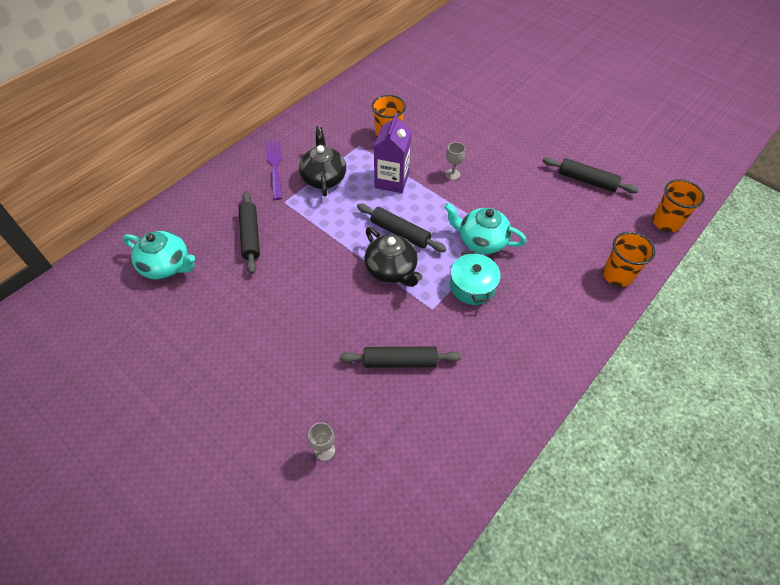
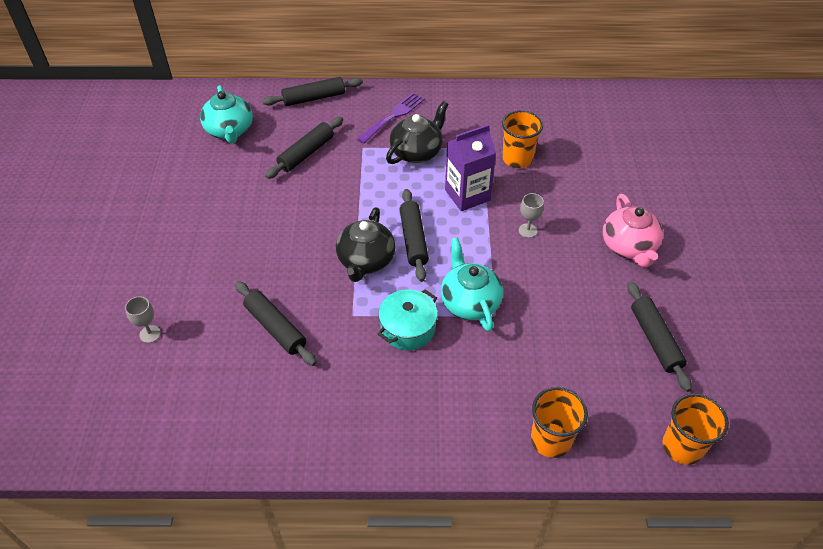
camera: 50 degrees right, 5 degrees down
none -> black rolling pin [263,77,363,106]
none -> pink teapot [603,194,663,268]

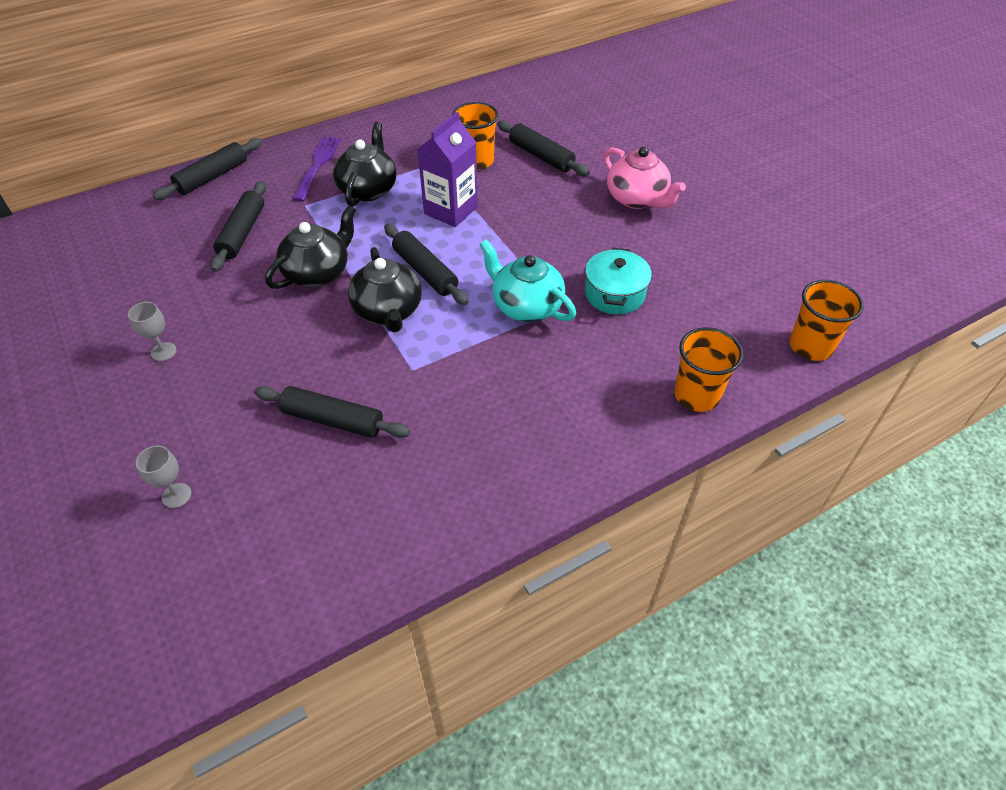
camera: 30 degrees left, 0 degrees up
turquoise teapot [200,85,253,144] -> none
turquoise pot [378,289,437,350] -> turquoise pot moved to [585,248,652,315]
grey goblet [519,193,544,238] -> grey goblet moved to [128,302,177,361]
black rolling pin [627,281,692,392] -> black rolling pin moved to [497,120,590,176]
none -> black teapot [265,205,356,289]

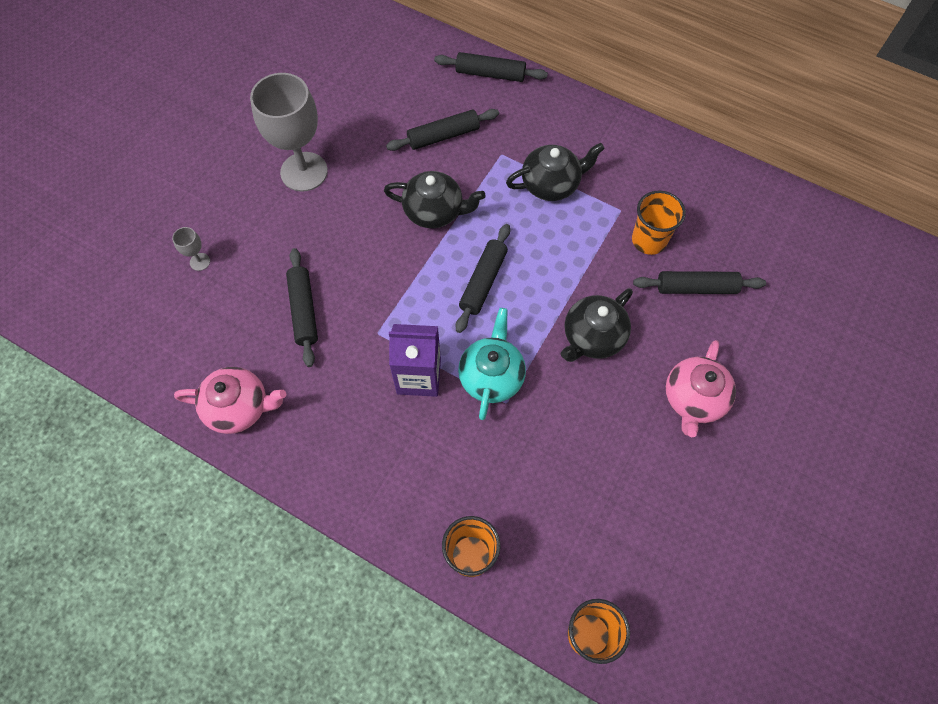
camera: 60 degrees right, 15 degrees up
grey goblet [128,302,177,361] -> grey goblet [250,73,328,191], size x2.45
purple fork [293,137,341,202] -> none
black teapot [348,247,422,332] -> black teapot moved to [561,288,633,362]
purple carton [417,112,478,227] -> purple carton moved to [389,324,441,397]
black rolling pin [497,120,590,176] -> black rolling pin turned 75 degrees clockwise [633,271,766,294]
turquoise pot [585,248,652,315] -> none
none -> pink teapot [174,367,286,434]

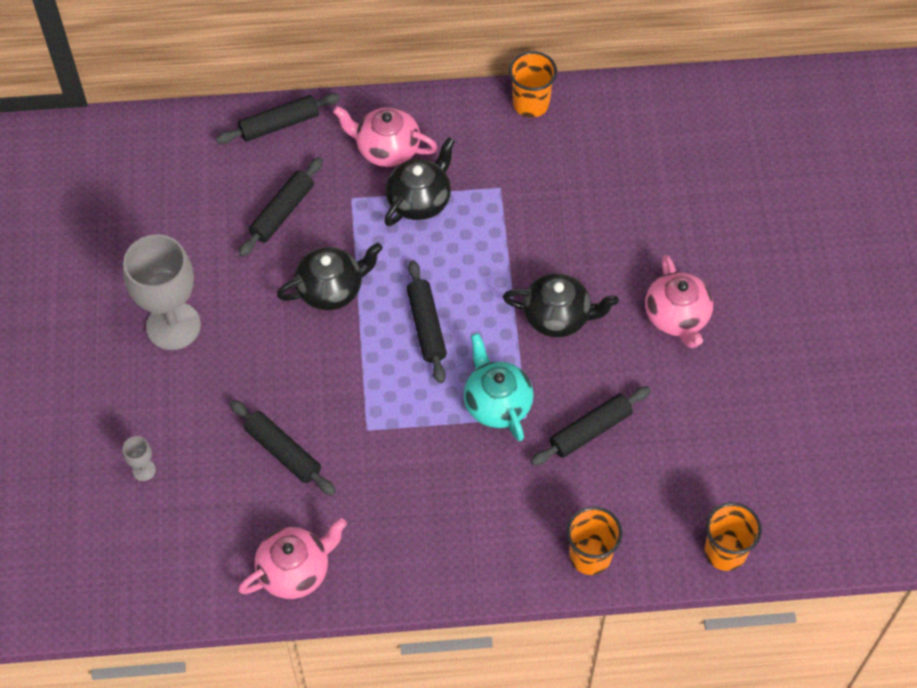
camera: 35 degrees left, 5 degrees down
purple carton [389,324,441,397] -> none
black teapot [561,288,633,362] -> black teapot turned 90 degrees counterclockwise [503,273,619,337]
orange cup [632,190,686,255] -> orange cup moved to [509,51,557,117]
black rolling pin [633,271,766,294] -> black rolling pin moved to [531,386,651,466]
none -> pink teapot [333,106,438,167]

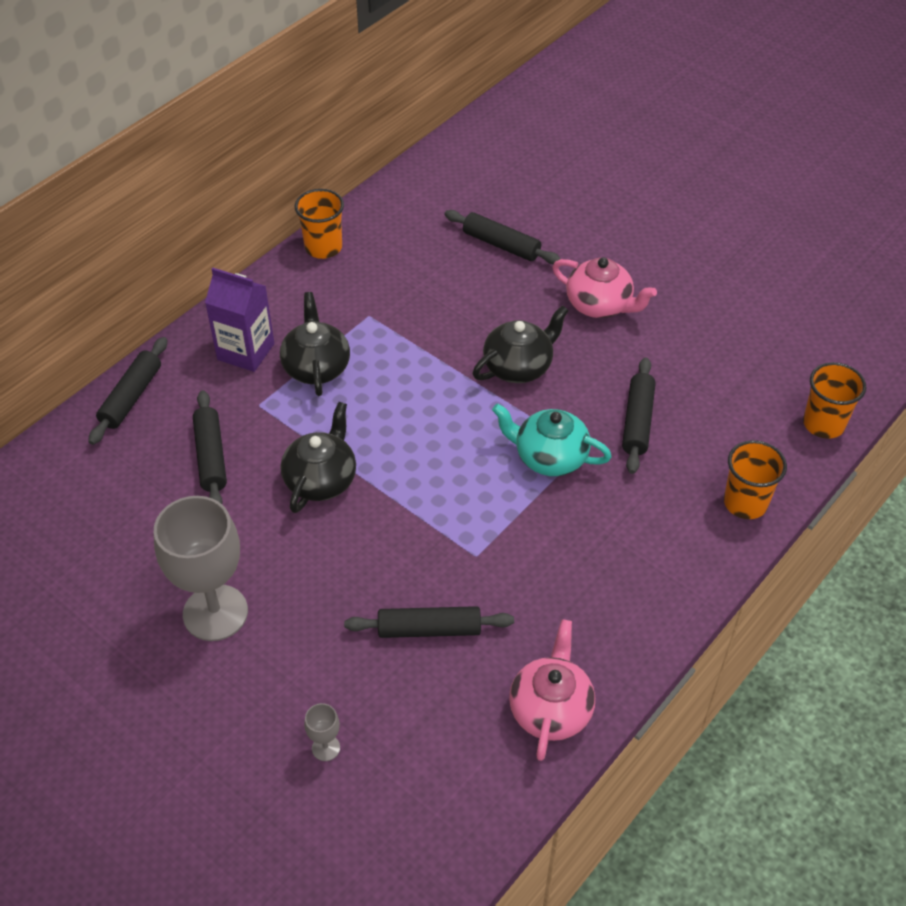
camera: 45 degrees left, 10 degrees down
pink teapot [333,106,438,167] -> purple carton [205,268,274,372]
black rolling pin [407,260,447,383] -> black rolling pin moved to [444,210,561,264]

